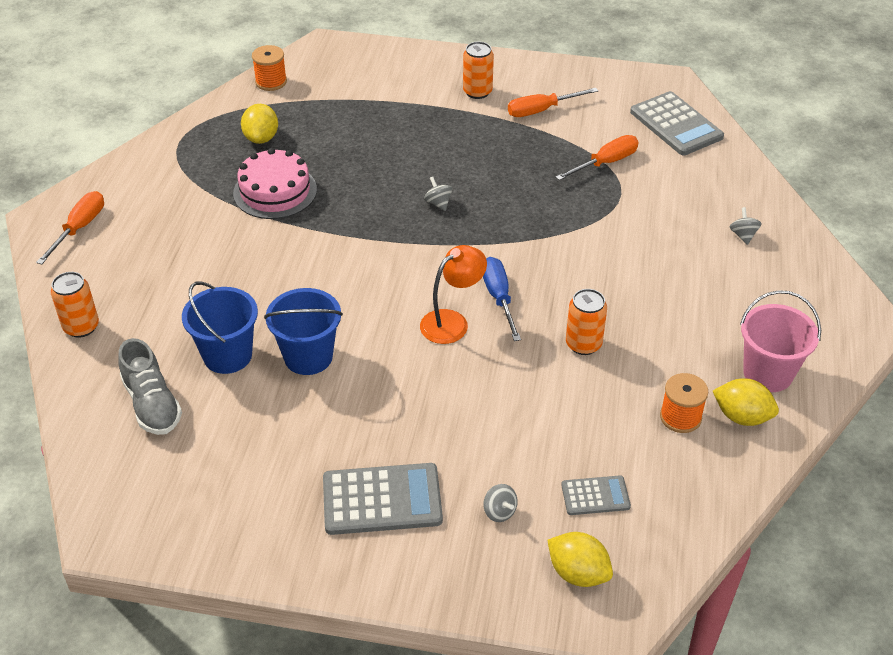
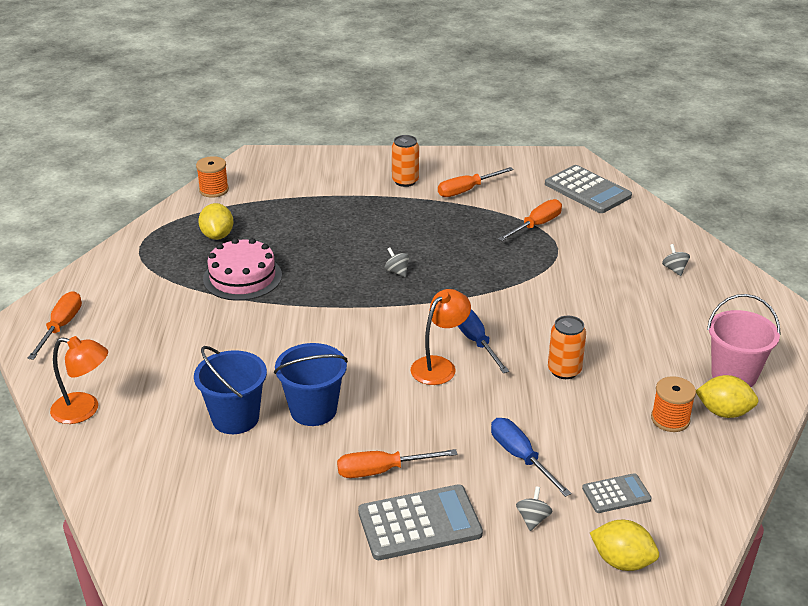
camera: 10 degrees left, 10 degrees down
orange can [51,272,99,338] -> orange lamp [50,336,108,424]
grey shoe [118,338,182,435] -> none
grey spinning top [483,484,518,522] -> grey spinning top turned 120 degrees counterclockwise [516,487,553,531]
none -> orange screwdriver [337,449,458,478]
none -> blue screwdriver [491,418,571,497]

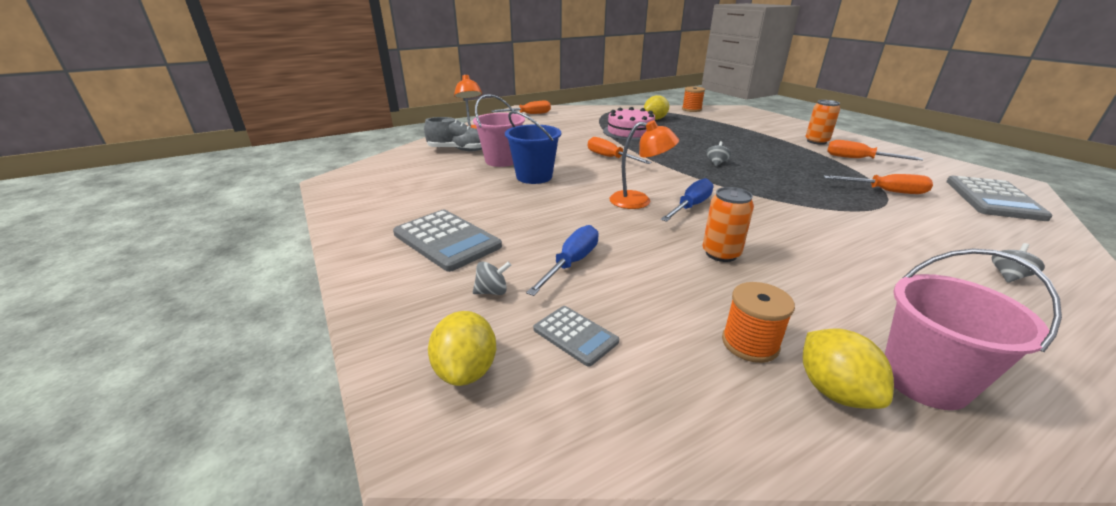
camera: 60 degrees right, 5 degrees down
blue bucket [194,346,267,434] -> pink bucket [473,94,525,167]
orange screwdriver [337,449,458,478] -> orange screwdriver moved to [588,137,652,164]
none -> grey shoe [424,117,482,151]

